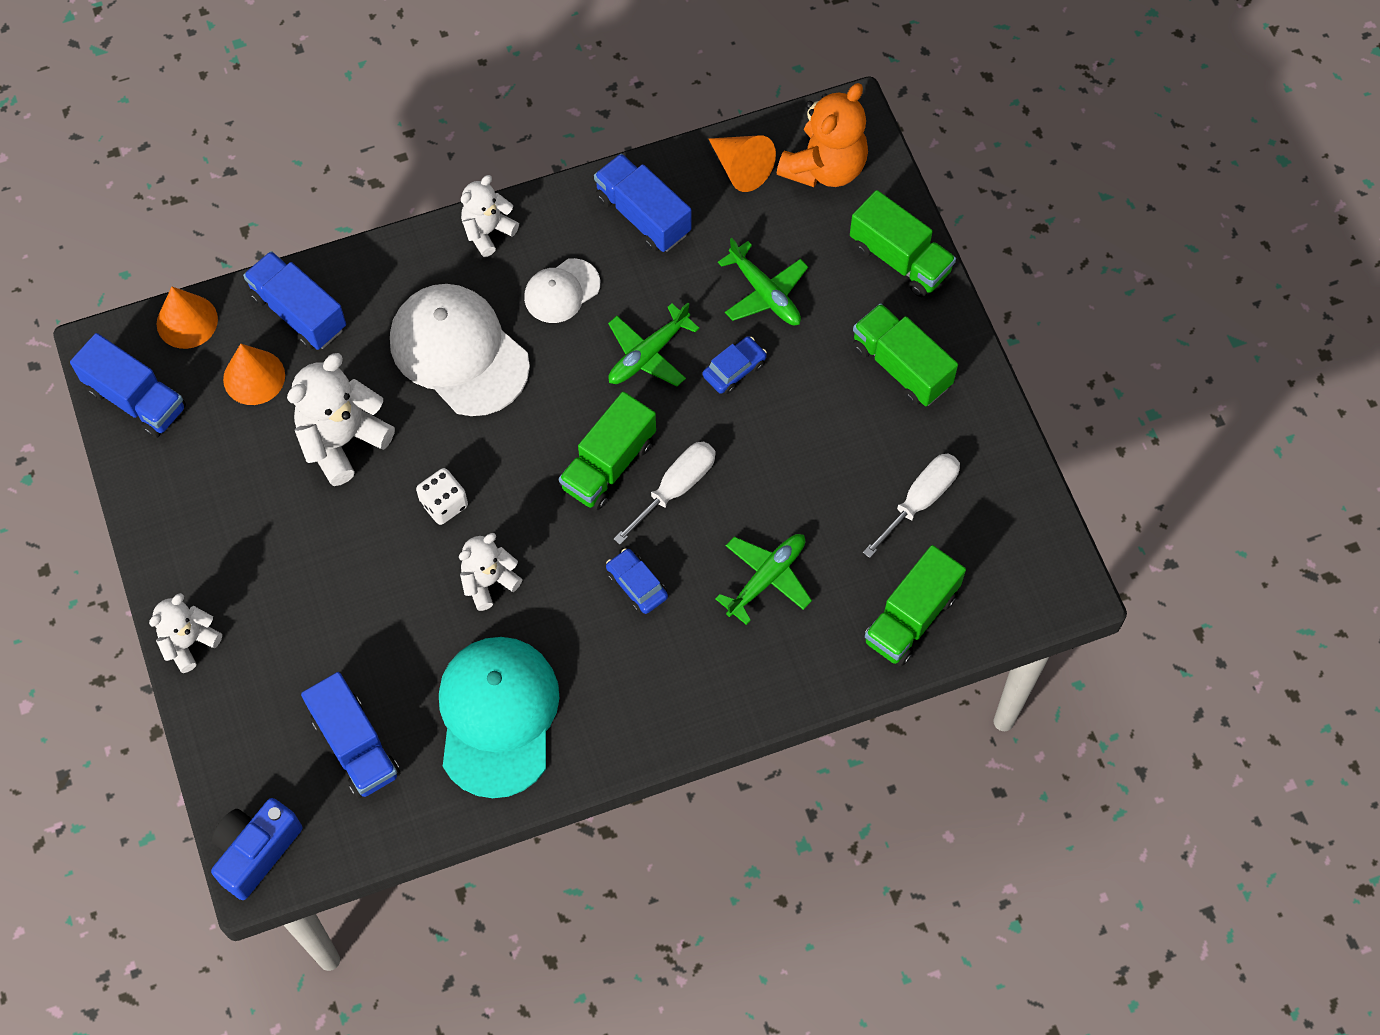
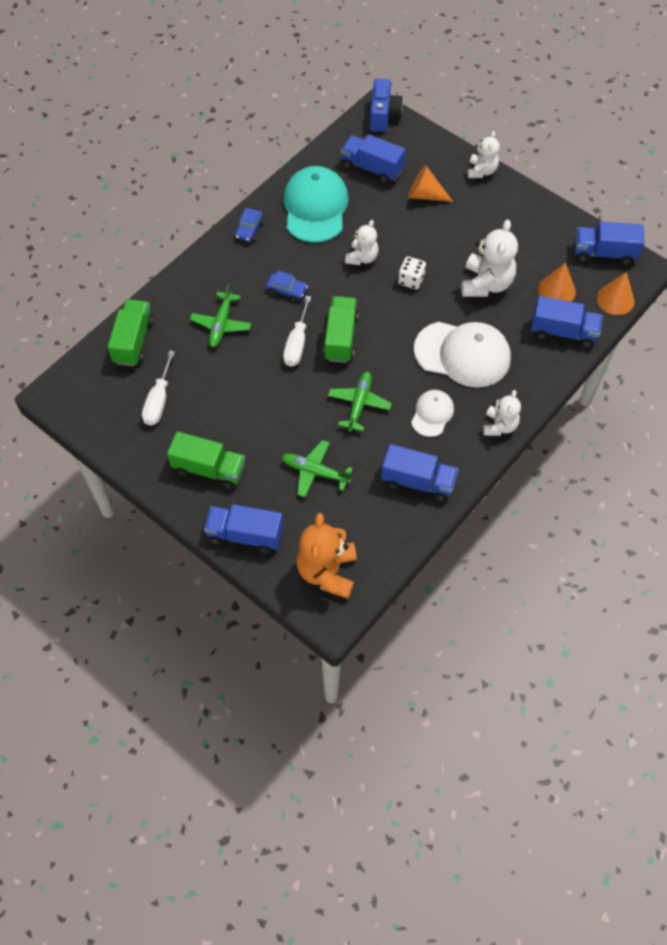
camera: 150 degrees right, 5 degrees down
turquoise cap [439,637,559,798] -> turquoise cap turned 150 degrees counterclockwise [283,166,349,243]
blue car [703,336,767,394] -> blue car moved to [235,208,264,242]
orange cone [709,136,776,192] -> orange cone moved to [408,165,453,202]
green truck [850,190,956,297] -> blue truck [204,504,283,553]

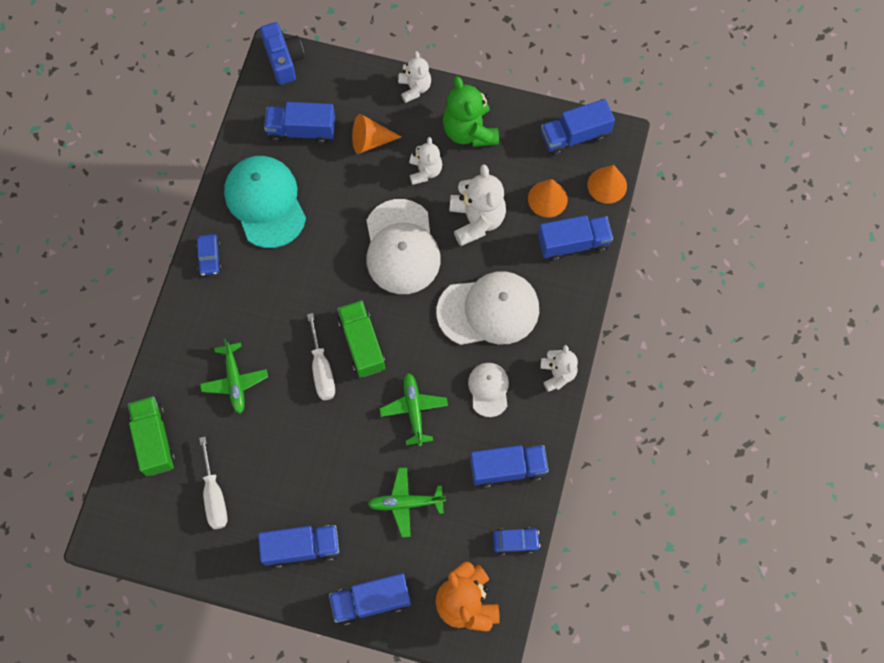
camera: 25 degrees left, 10 degrees up
green truck [167,431,245,489] -> blue truck [258,525,339,568]
blue car [266,271,308,302] -> blue car moved to [493,527,540,555]
white teddy bear [345,220,379,265] -> white teddy bear moved to [409,137,442,185]
white dice [398,256,426,290] -> white cap [366,199,441,294]
none -> green teddy bear [443,76,499,147]

